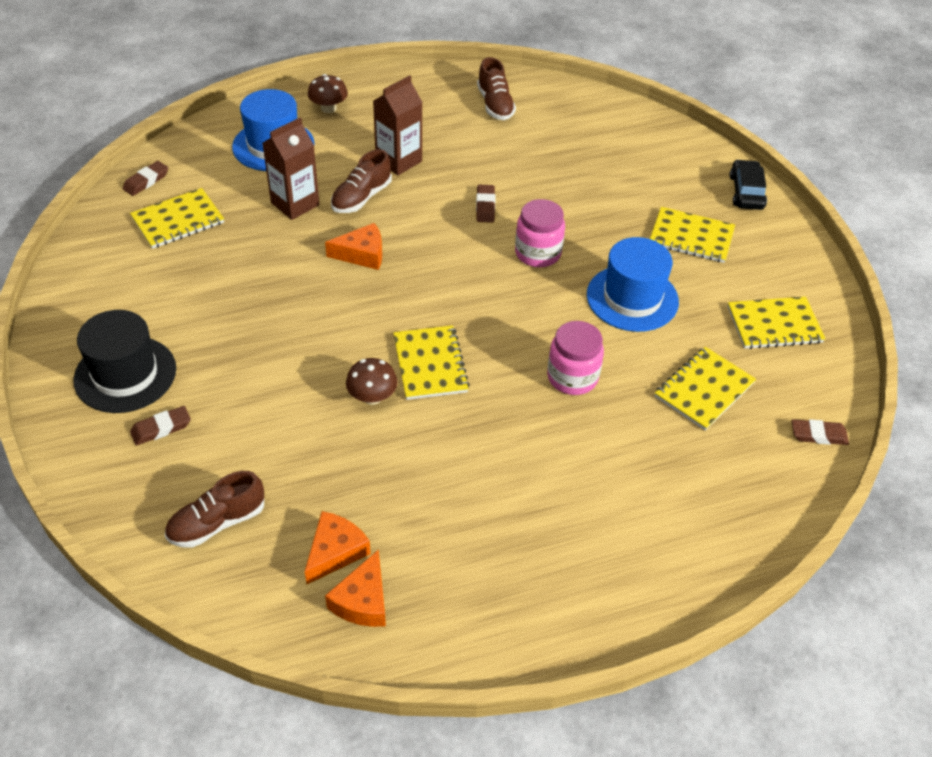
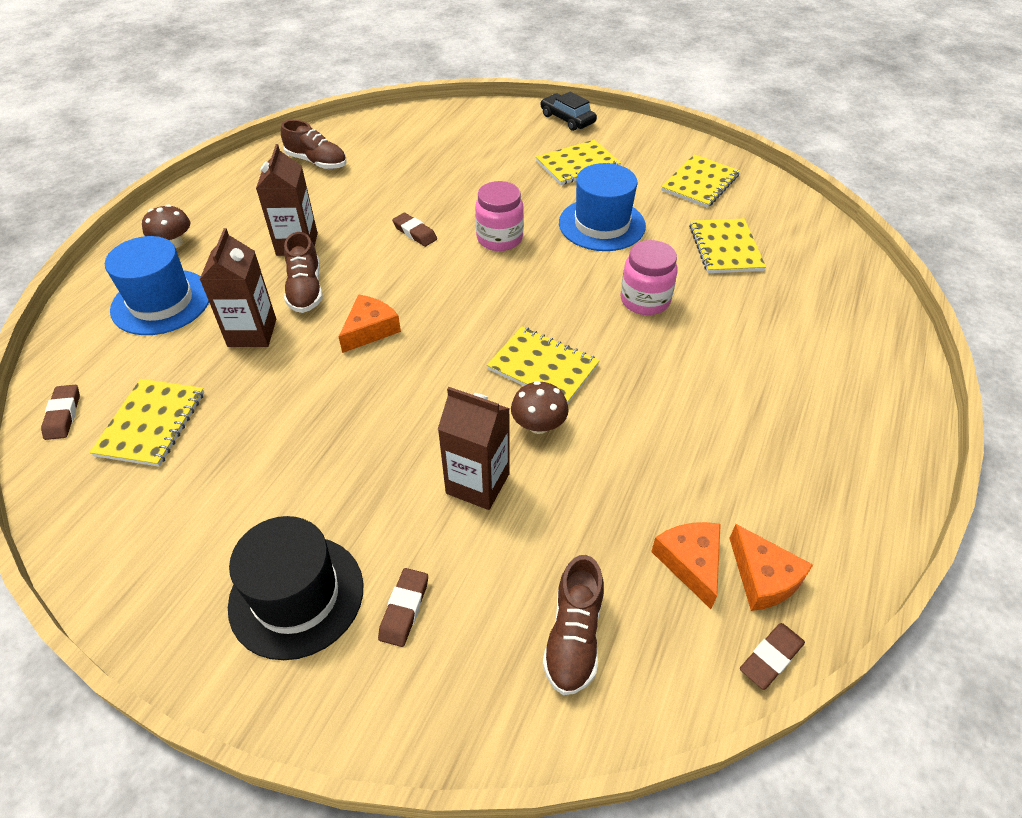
camera: 45 degrees left, 0 degrees up
brown eraser [792,419,849,445] -> brown eraser moved to [740,623,805,690]
none -> brown carton [438,387,510,510]

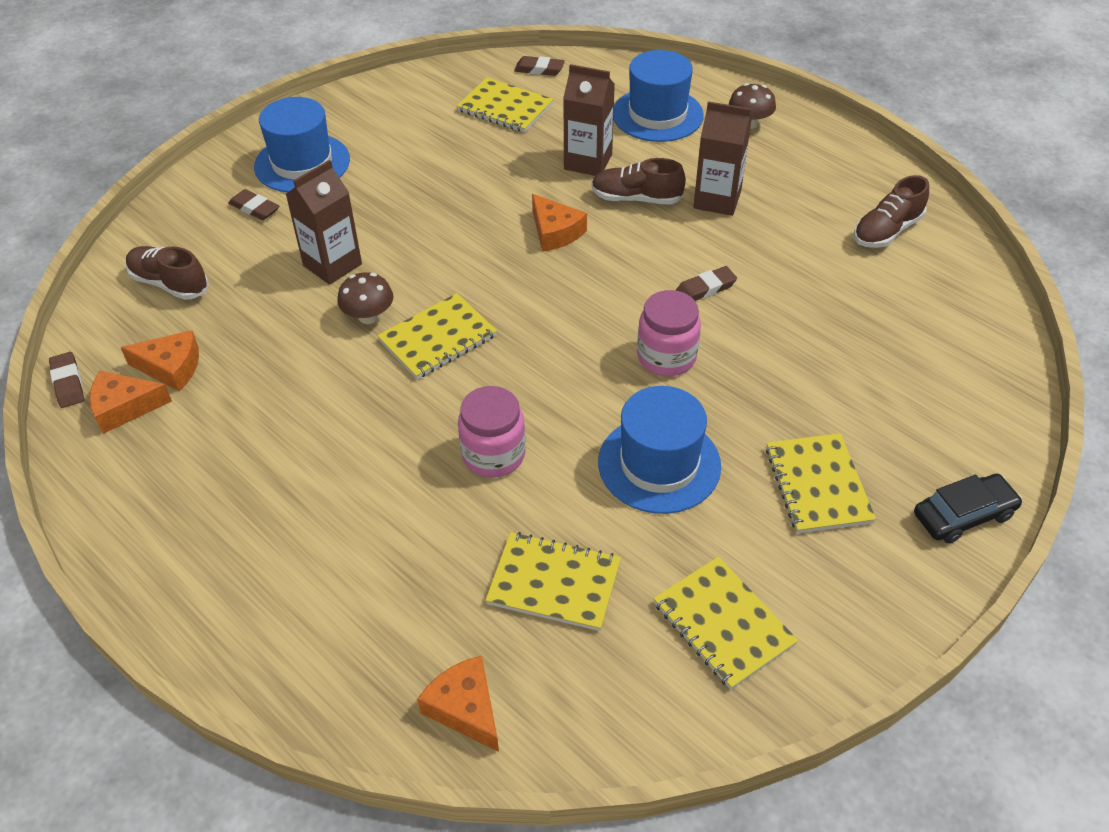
camera: 110 degrees right, 0 degrees up
black hat [228,516,363,660] -> blue hat [254,97,350,193]
none -> orange cheese [417,656,499,752]

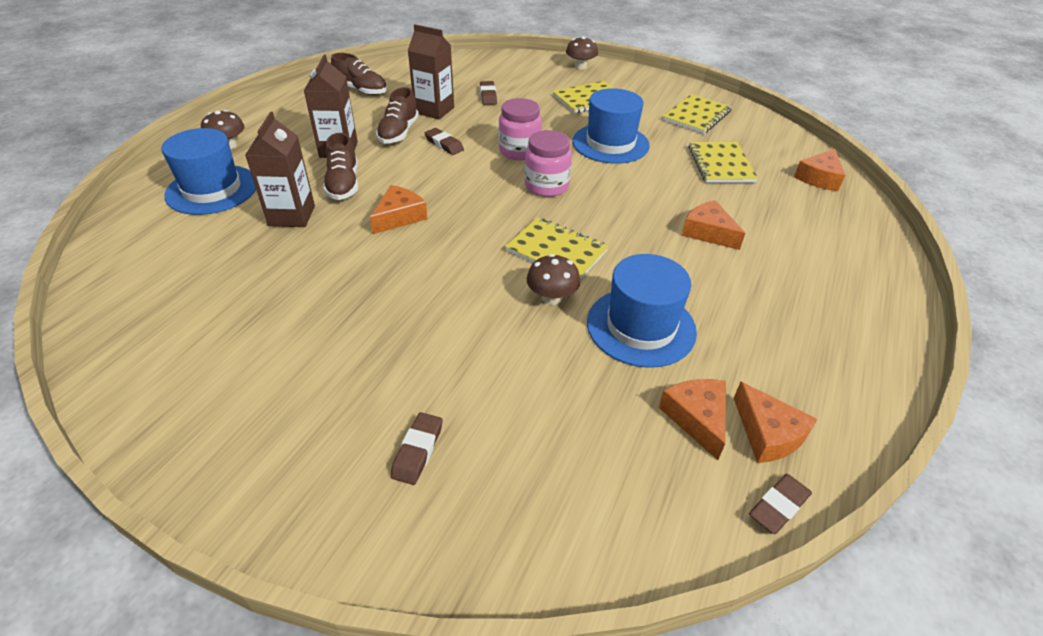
camera: 110 degrees left, 5 degrees down
brown shoe [126,246,209,300] -> brown shoe moved to [376,87,419,144]
blue hat [254,97,350,193] -> blue hat moved to [587,254,697,368]
brown carton [285,160,362,285] -> brown carton moved to [408,24,454,120]
yellow notebook [457,78,554,133] -> none
pink jar [458,386,526,478] -> pink jar moved to [525,130,572,197]
brown eraser [514,56,565,76] -> brown eraser moved to [480,81,497,105]
black car [914,474,1023,544] -> brown mushroom [566,36,598,69]
none -> orange cheese [682,200,745,250]

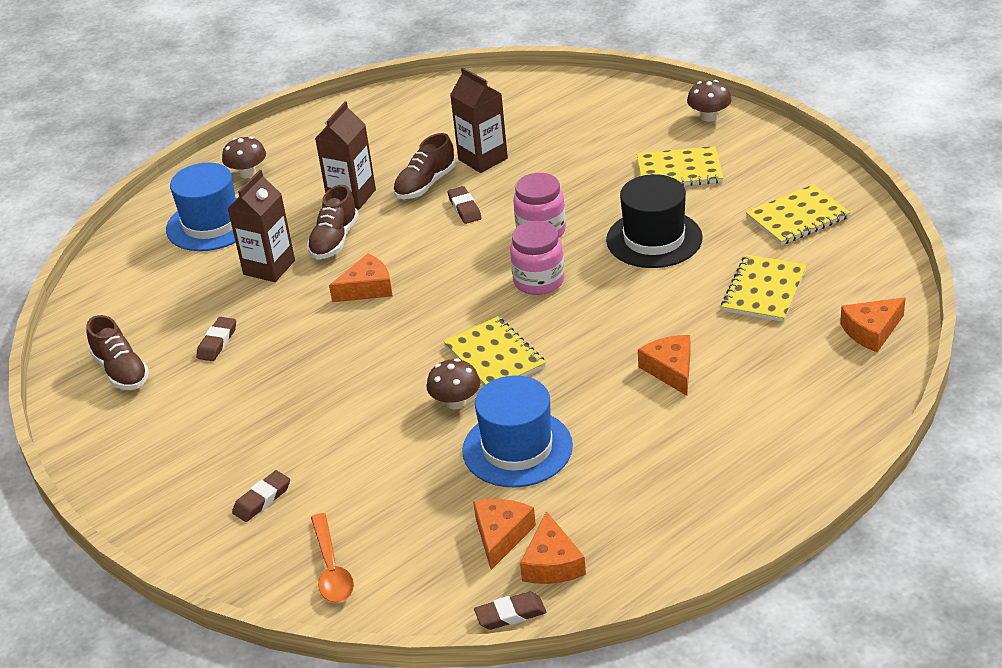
camera: 30 degrees right, 5 degrees down
brown shoe [331,53,387,95] -> brown shoe moved to [86,315,149,390]
brown eraser [480,81,497,105] -> brown eraser moved to [196,317,236,361]
blue hat [572,88,650,164] -> black hat [606,174,703,268]
none -> orange spoon [311,513,354,603]

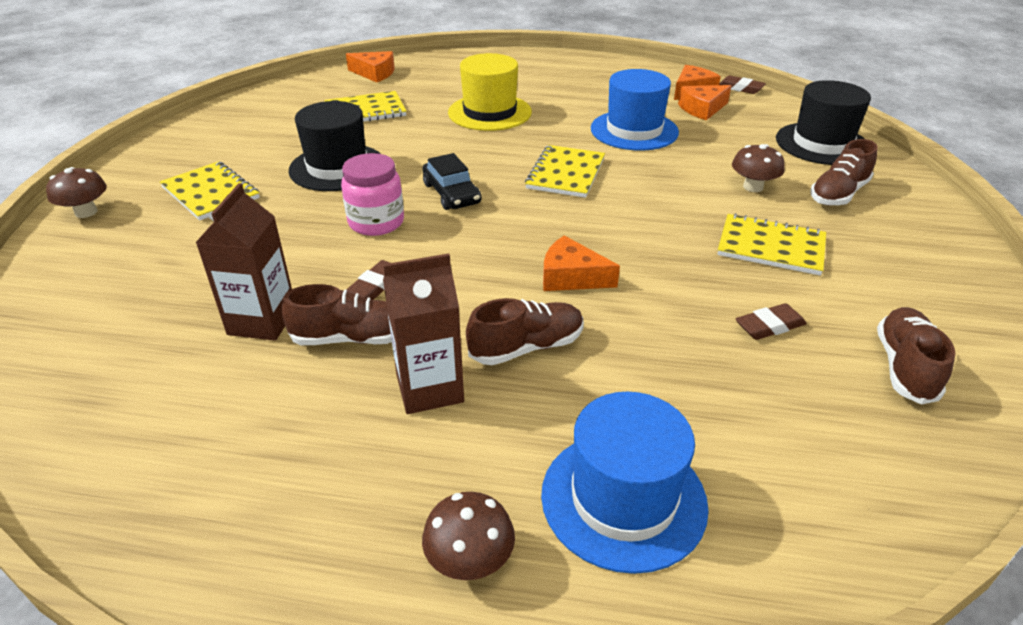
camera: 135 degrees left, 0 degrees up
brown carton [227,170,295,282] -> none
brown eraser [232,470,290,522] -> brown shoe [811,139,878,205]
orange spoon [311,513,354,603] -> black hat [776,80,871,165]
brown mushroom [427,358,480,409] -> brown mushroom moved to [732,144,785,192]
pink jar [510,221,565,295] -> black car [422,153,482,210]
orange cheese [638,335,691,396] -> yellow hat [448,53,532,131]
yellow notebook [746,184,850,245] -> yellow notebook moved to [717,213,826,276]

